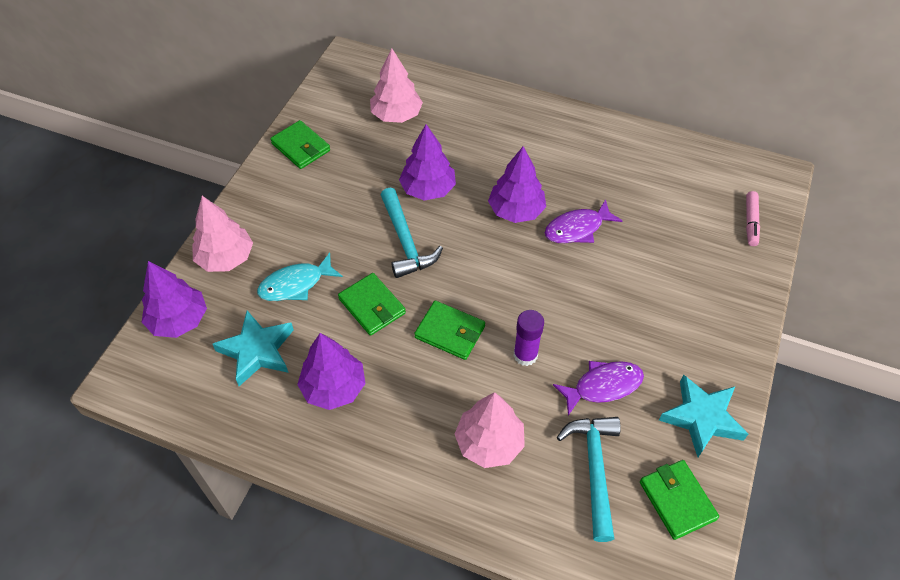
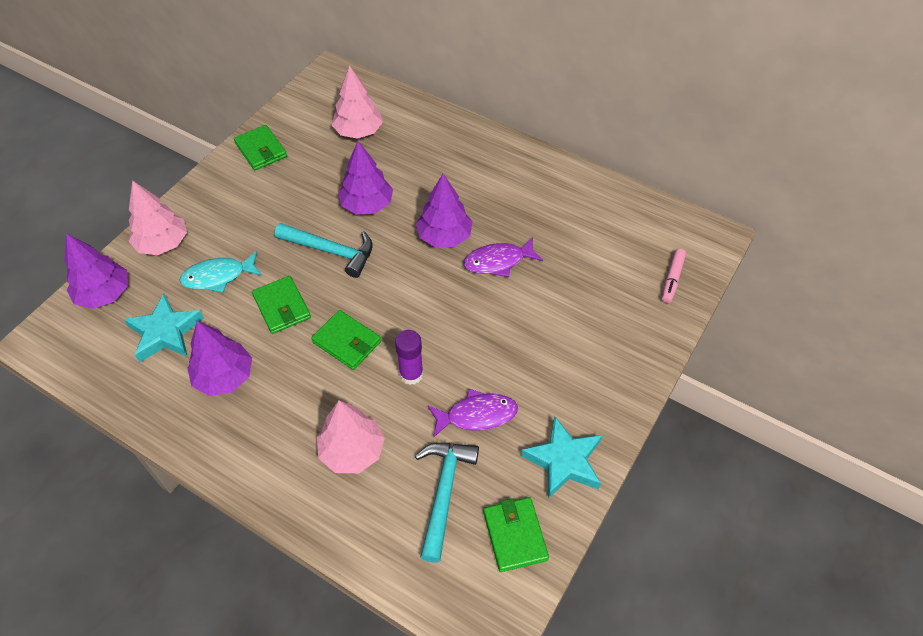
camera: 10 degrees right, 0 degrees up
turquoise hammer [381,188,443,278] -> turquoise hammer turned 60 degrees counterclockwise [275,223,373,278]

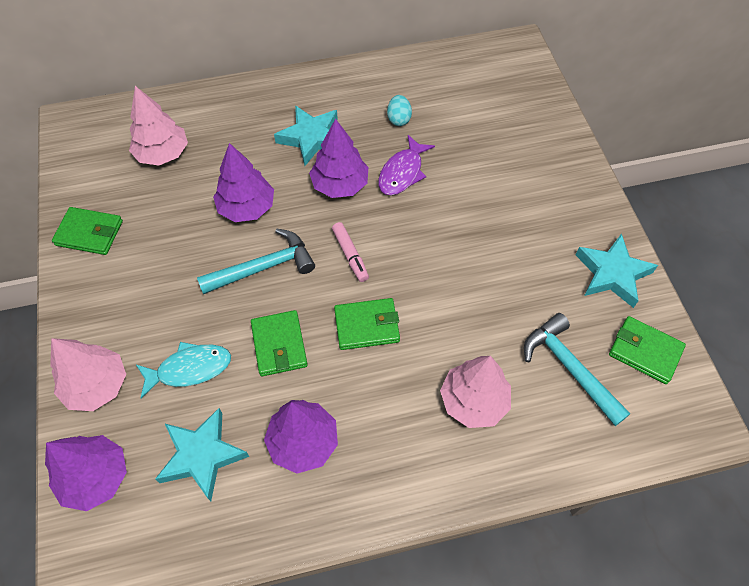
camera: 45 degrees left, 5 degrees up
turquoise fish [179,251,262,293] -> turquoise fish turned 135 degrees counterclockwise [136,342,231,398]
green wallet [252,276,311,334] -> green wallet turned 60 degrees clockwise [251,310,308,376]
purple glue stick [395,330,423,385] -> none
purple fish [428,389,518,438] -> none
pink marker [662,249,686,303] -> pink marker moved to [332,222,369,282]
none -> turquoise star [274,106,338,166]
none -> turquoise egg [387,95,412,126]

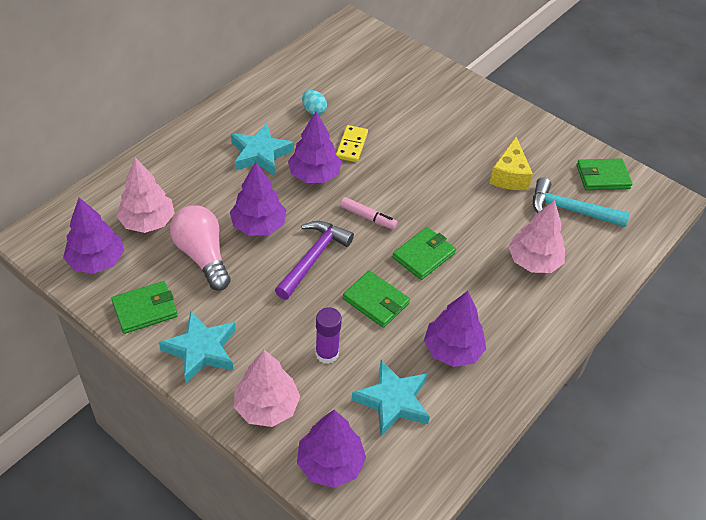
camera: 40 degrees left, 10 degrees down
turquoise fish [136,342,231,398] -> purple glue stick [315,307,342,364]
turquoise hammer [197,229,315,294] -> purple hammer [275,221,354,300]
purple fish [378,135,435,195] -> yellow domino [336,125,368,162]
turquoise star [576,233,658,308] -> turquoise star moved to [159,311,236,383]
none -> purple tree [63,198,124,274]
none -> pink light bulb [170,205,231,291]
none -> yellow cheese [489,137,533,190]

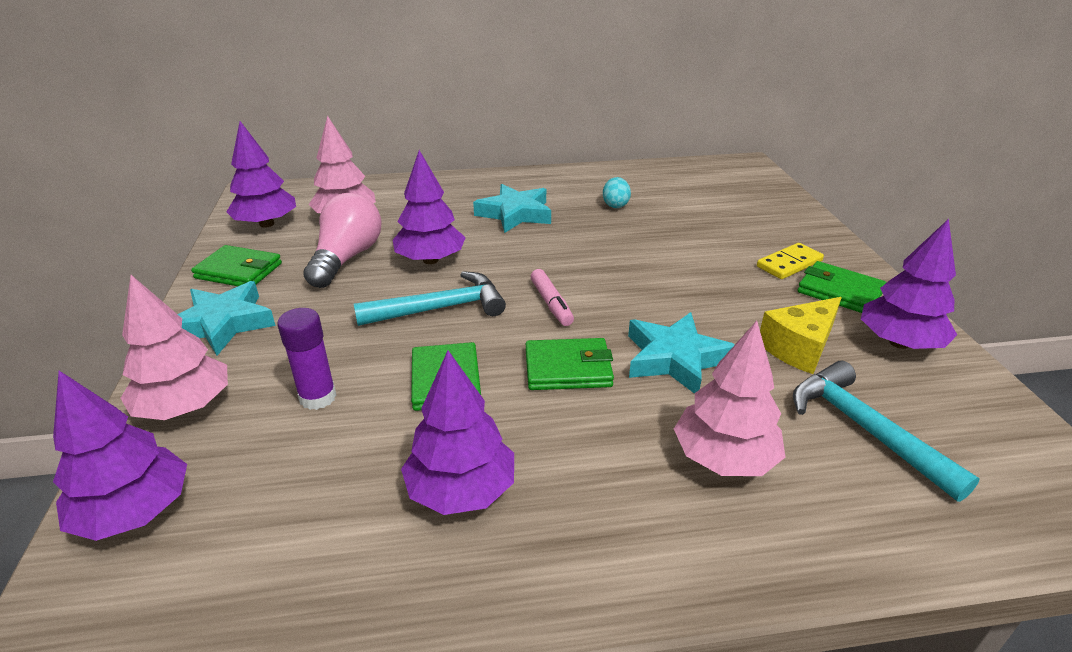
camera: 45 degrees right, 15 degrees down
purple hammer [275,221,354,300] -> turquoise hammer [354,271,506,326]
purple tree [288,112,341,183] -> purple tree moved to [861,219,957,349]
yellow domino [336,125,368,162] -> yellow domino moved to [757,243,824,279]
turquoise star [352,360,430,436] -> turquoise star moved to [628,312,735,394]
green wallet [576,158,632,190] -> green wallet moved to [798,261,887,313]

